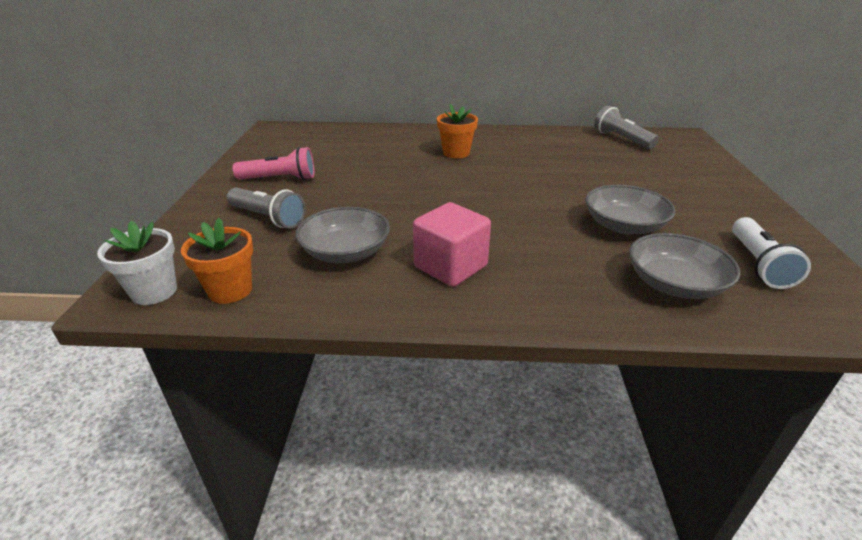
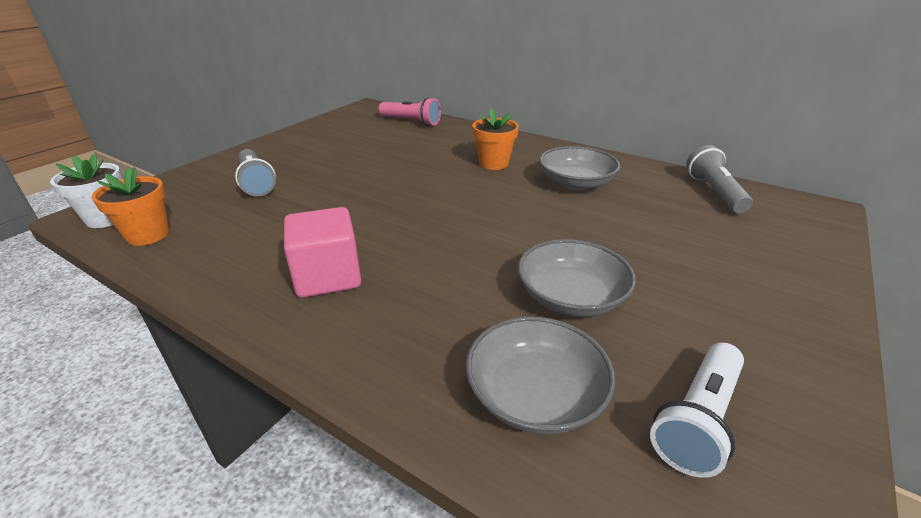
camera: 30 degrees right, 0 degrees up
pink flashlight [233,147,315,180] -> pink flashlight moved to [379,97,441,126]
grey bowl [296,207,390,263] -> grey bowl moved to [539,146,620,190]

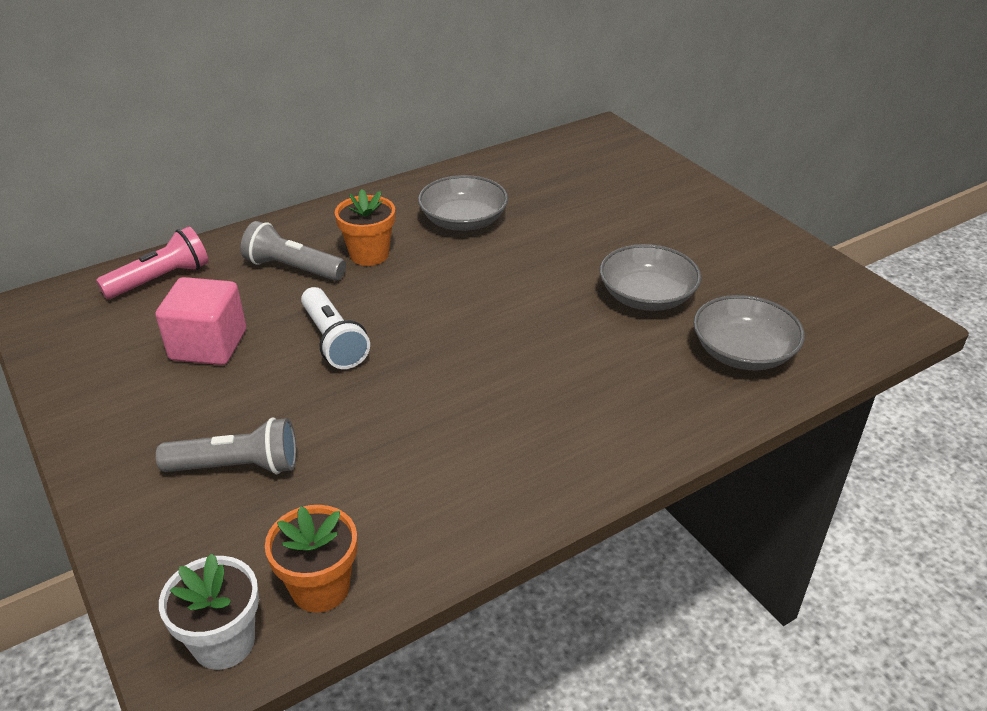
camera: 65 degrees left, 5 degrees up
pink cube [284,207,361,298] -> pink cube moved to [155,277,246,365]
white flashlight [650,343,744,478] -> white flashlight moved to [301,287,370,369]
grey flashlight [686,145,753,214] -> grey flashlight moved to [241,221,346,281]

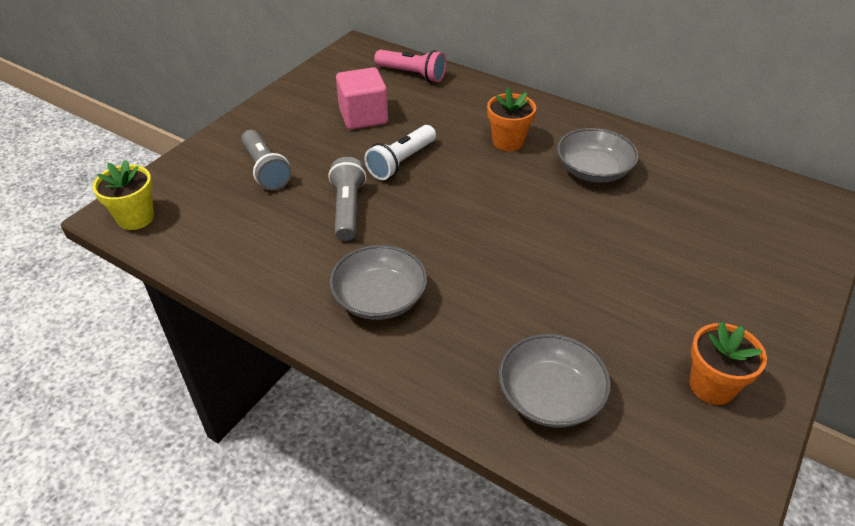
camera: 65 degrees right, 5 degrees up
white flower pot [159,553,259,670] -> yellow flower pot [92,159,154,230]
grey flashlight [241,221,346,281] -> grey flashlight moved to [328,157,367,241]
orange flower pot [265,505,357,613] -> orange flower pot moved to [689,322,767,405]
grey bowl [600,244,701,311] -> grey bowl moved to [329,245,427,320]

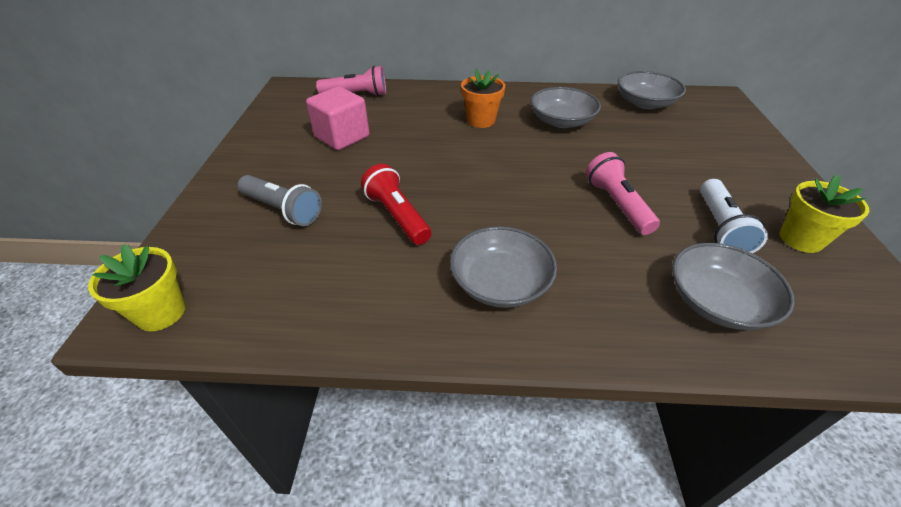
camera: 30 degrees left, 0 degrees up
grey flashlight [328,157,367,241] -> red flashlight [361,164,432,245]
white flashlight [364,125,436,180] -> white flashlight moved to [700,179,768,253]
orange flower pot [689,322,767,405] -> yellow flower pot [780,175,870,253]
none -> pink flashlight [586,152,660,235]
none -> grey bowl [618,71,686,109]

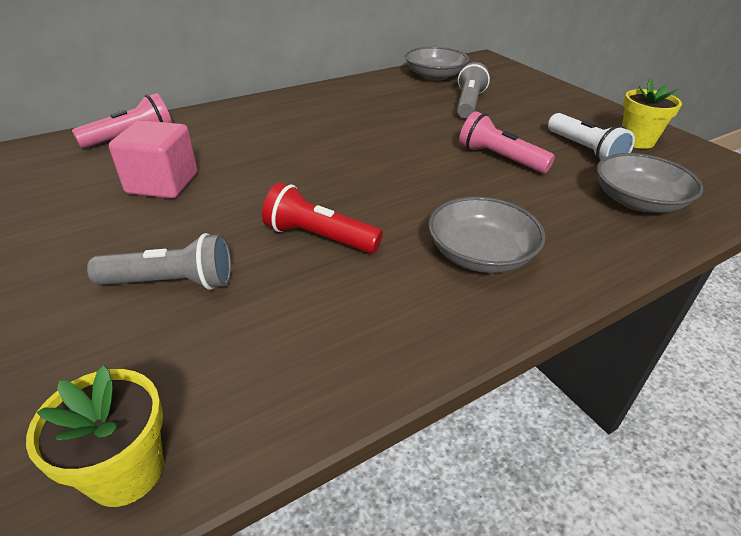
camera: 35 degrees left, 5 degrees down
orange flower pot [461,68,505,128] -> none
grey bowl [530,87,601,128] -> none
none -> grey flashlight [457,62,490,118]

